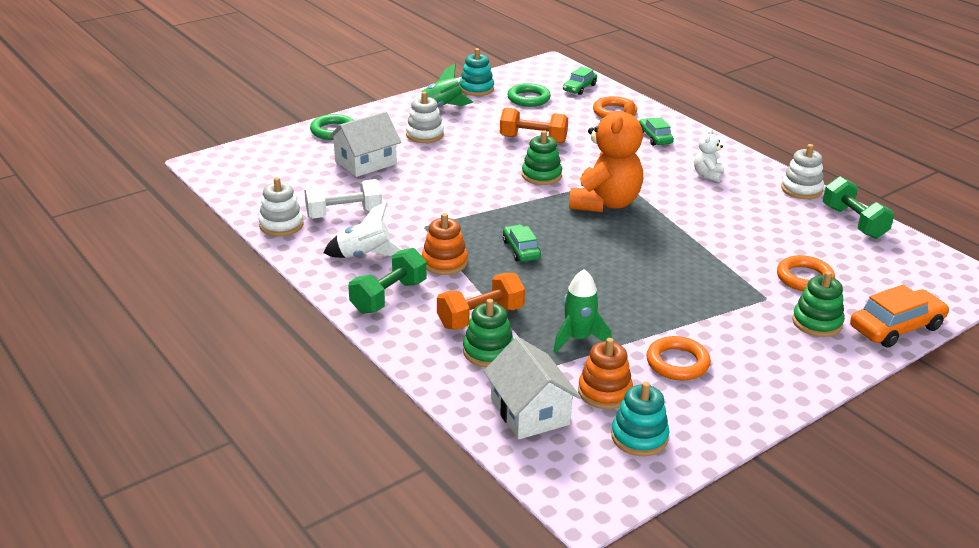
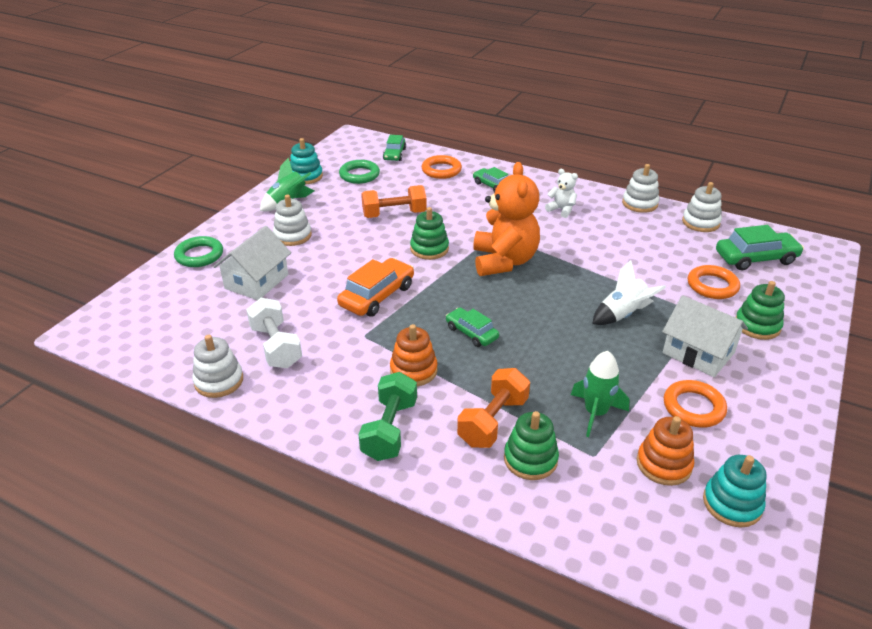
camera: 25 degrees left, 5 degrees up
white dumbbell [304,179,382,218] -> white dumbbell turned 75 degrees counterclockwise [246,298,302,368]
white rocket [323,201,403,258] -> white rocket moved to [592,260,666,325]
white house [483,337,581,440] -> white house moved to [662,295,748,377]
white teddy bear [694,128,724,182] -> white teddy bear turned 135 degrees clockwise [545,169,578,218]
green dumbbell [823,176,894,239] -> white stacking toy [682,182,722,232]
orange car [850,285,949,348] -> orange car moved to [337,258,414,316]
none -> green car [716,225,804,270]

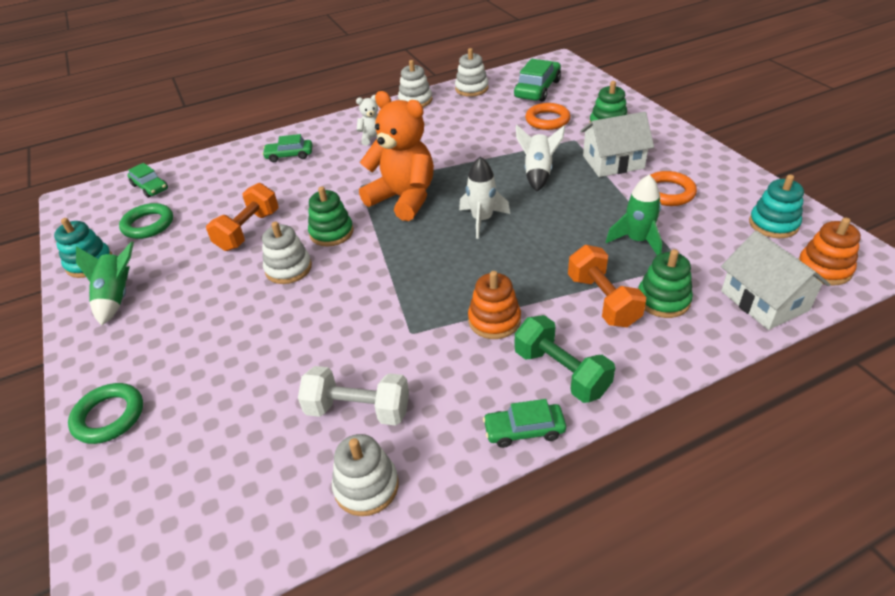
camera: 50 degrees left, 5 degrees up
white house [213,226,291,300] -> white house moved to [721,230,831,330]
white stacking toy [273,195,312,246] -> white stacking toy moved to [262,222,312,284]
orange car [337,258,414,316] -> none
orange ring [422,155,462,179] -> none
green car [446,308,499,347] -> green car moved to [483,399,566,448]
orange stacking toy [637,416,694,486] -> orange stacking toy moved to [798,217,861,286]
none -> white rocket [459,157,510,239]

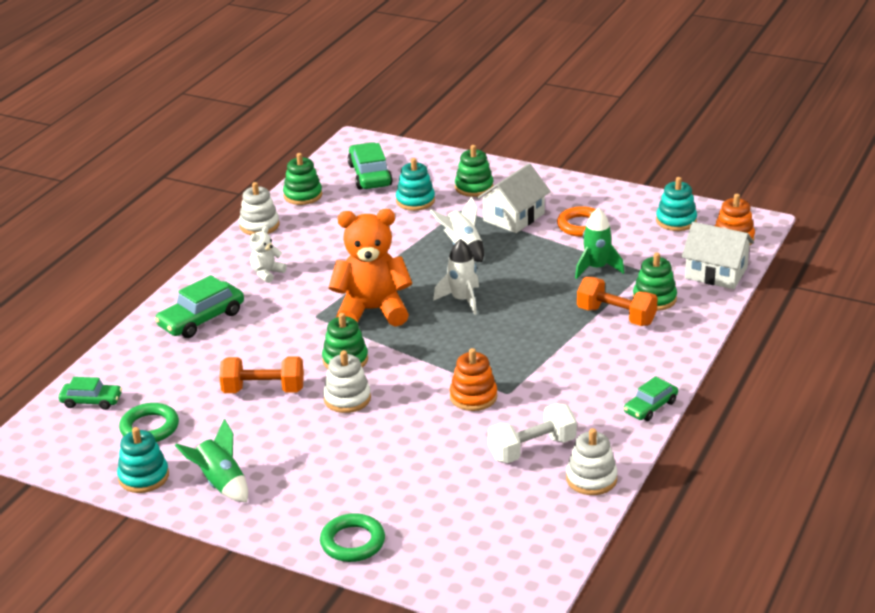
camera: 40 degrees left, 10 degrees down
orange dumbbell [206,183,279,251] -> orange dumbbell turned 75 degrees counterclockwise [219,356,304,393]
green car [262,134,313,162] -> green car [155,275,244,338], size x1.60
white stacking toy [455,48,489,97] -> green stacking toy [283,153,322,205]
orange stacking toy [468,271,521,339] -> orange stacking toy moved to [450,348,497,411]
green dumbbell [515,315,615,403] -> none
orange ring [525,103,571,130] -> turquoise stacking toy [396,158,435,211]

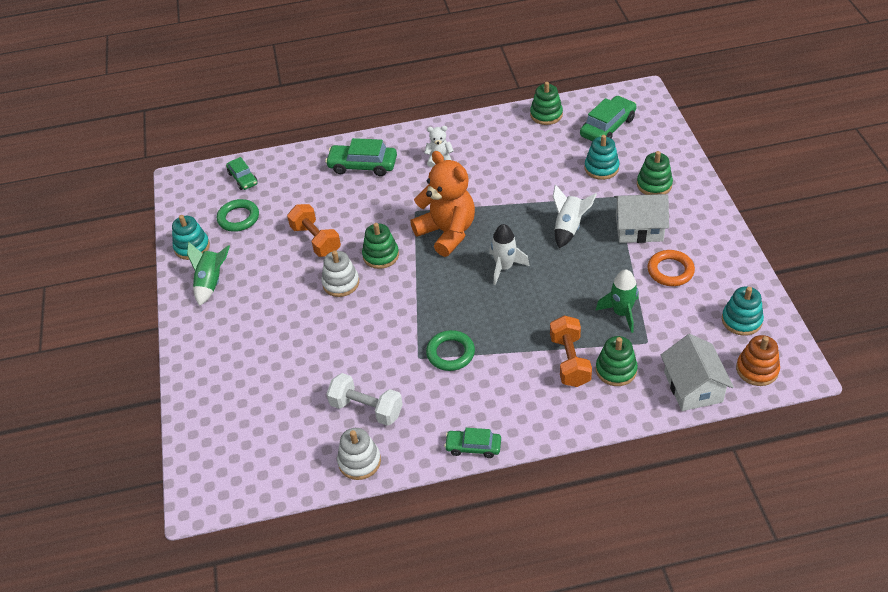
camera: 55 degrees right, 15 degrees up
white stacking toy [239,182,280,235] -> none
green ring [320,513,385,562] -> green ring moved to [426,330,475,371]
orange stacking toy [450,348,497,411] -> none

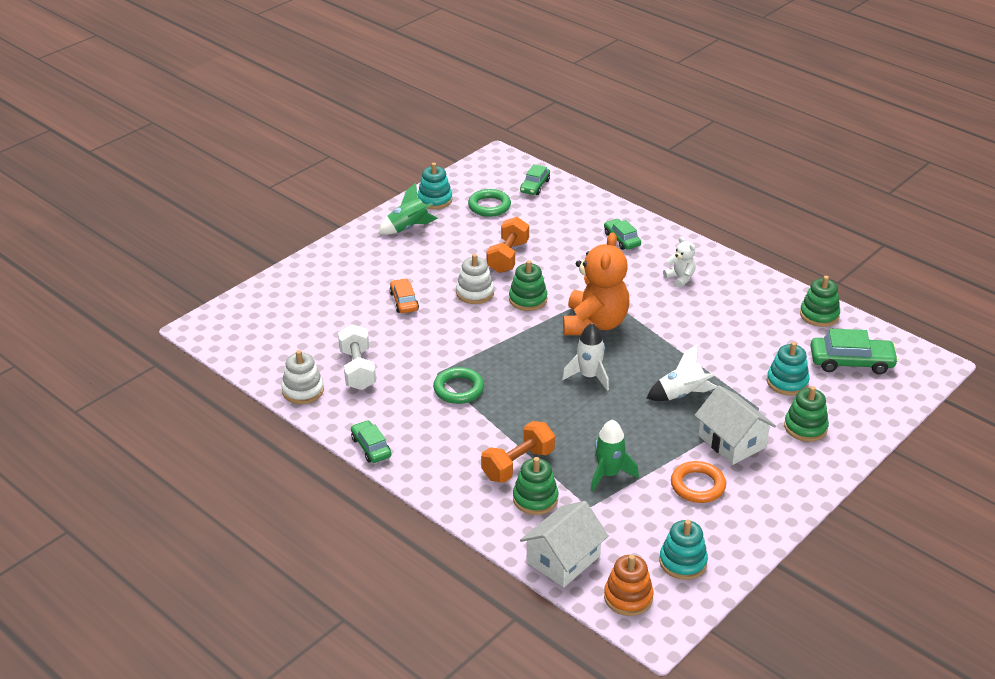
camera: 50 degrees right, 10 degrees down
green car [325,138,397,176] -> green car [604,219,641,250], size x0.63
none -> orange car [390,279,419,313]

